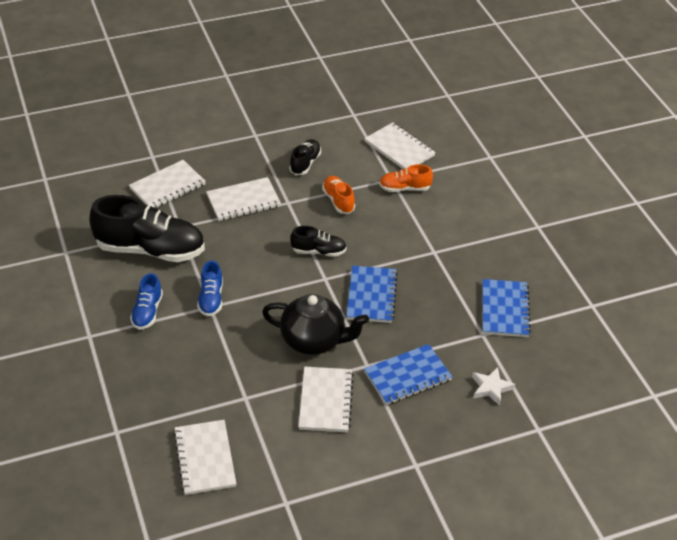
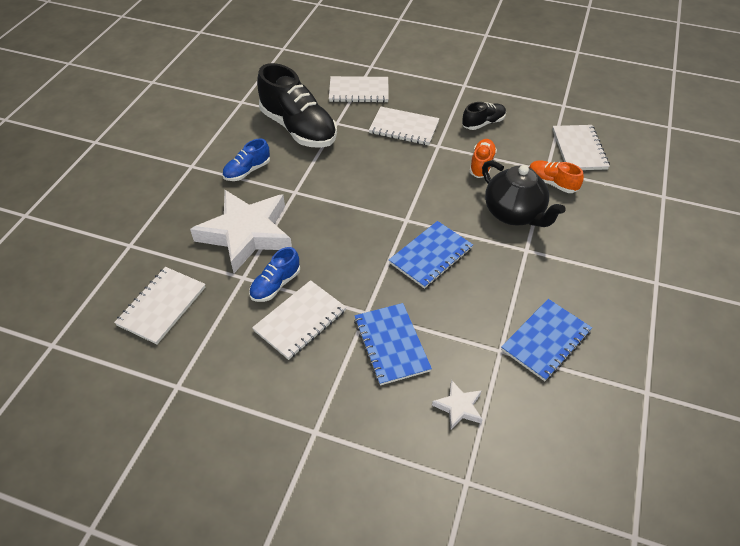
camera: 40 degrees right, 5 degrees up
blue shoe [197,260,223,316] -> blue shoe moved to [249,247,300,302]
black teapot [262,294,369,355] -> black teapot moved to [482,160,566,227]
black shoe [290,226,347,257] -> none
blue notebook [364,344,452,405] -> blue notebook turned 60 degrees clockwise [354,303,432,385]
none -> white star [190,190,292,273]

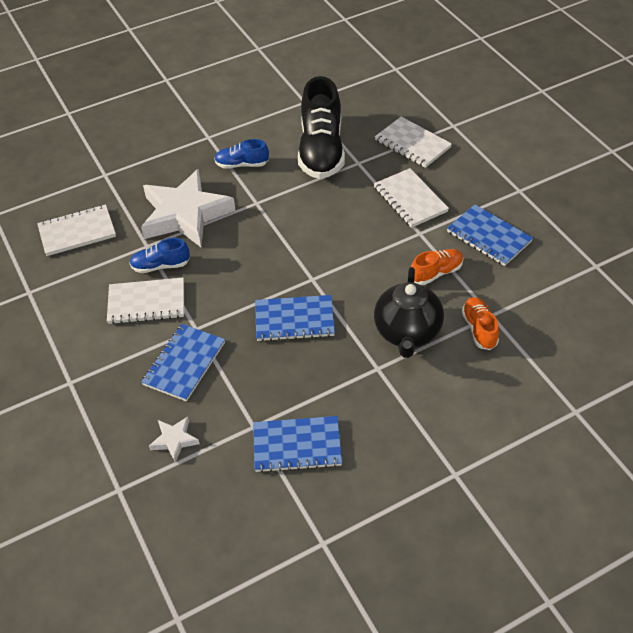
camera: 45 degrees right, 0 degrees up
black shoe [462,102,506,130] -> blue notebook [447,204,533,266]
white notebook [552,125,610,170] -> none

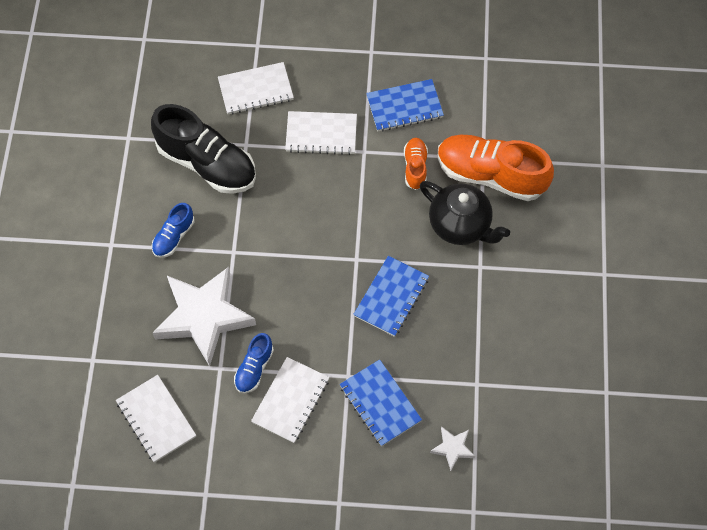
camera: 60 degrees left, 15 degrees up
white notebook [37,204,116,256] -> white notebook turned 45 degrees counterclockwise [116,375,196,463]
blue notebook [253,416,342,473] -> none
orange shoe [462,297,499,350] -> orange shoe [437,135,554,201], size x2.03

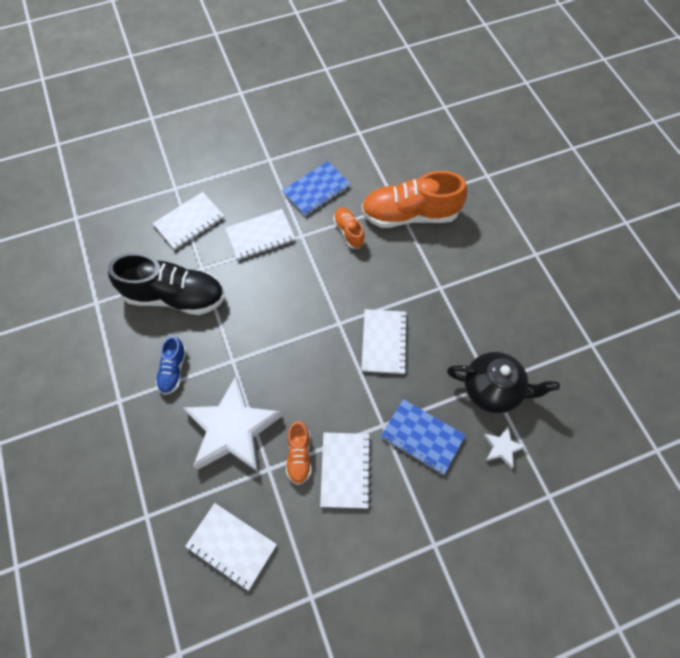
camera: 25 degrees left, 0 degrees up
blue shoe [234,333,274,393] -> orange shoe [286,421,311,485]
blue notebook [353,256,429,337] -> white notebook [361,309,408,374]
black teapot [420,181,510,245] -> black teapot moved to [447,352,560,413]

